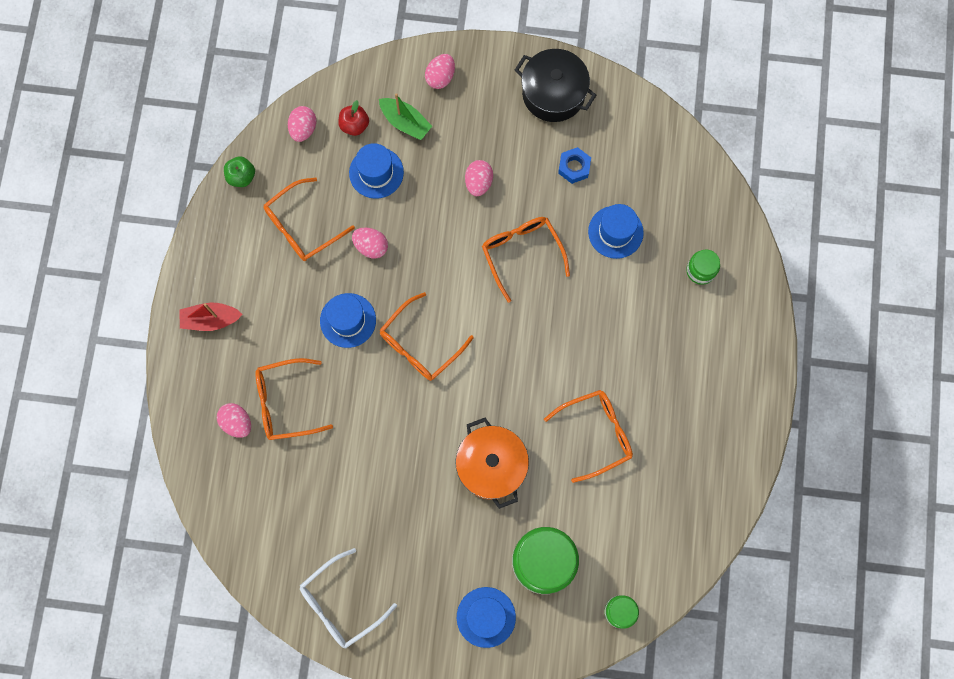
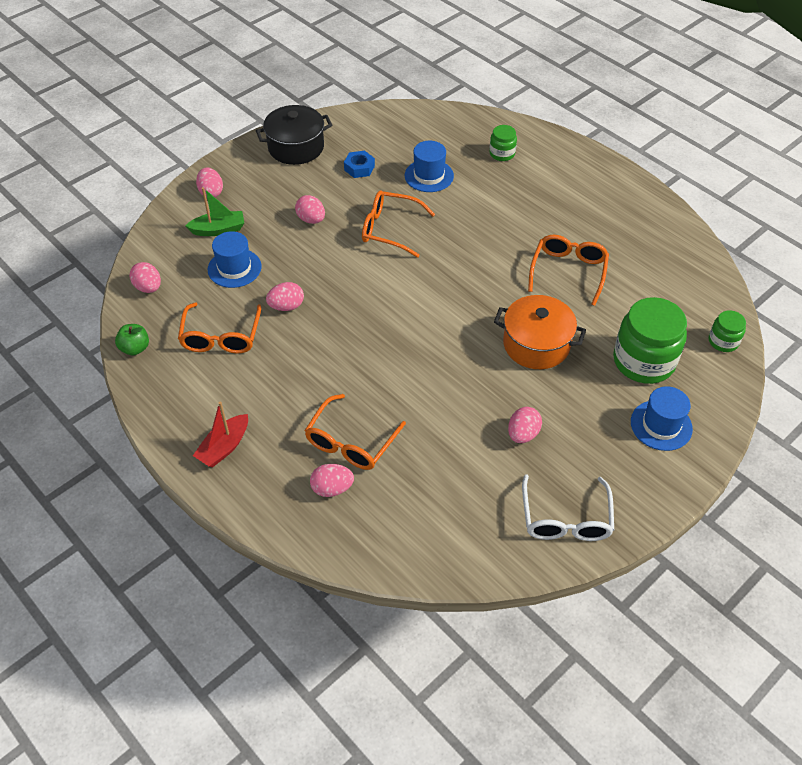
camera: 50 degrees left, 25 degrees down
blue hat [320,293,376,348] -> none
red apple [338,100,369,136] -> none
orange glasses [380,292,474,381] -> none
none -> pink egg [508,407,542,443]

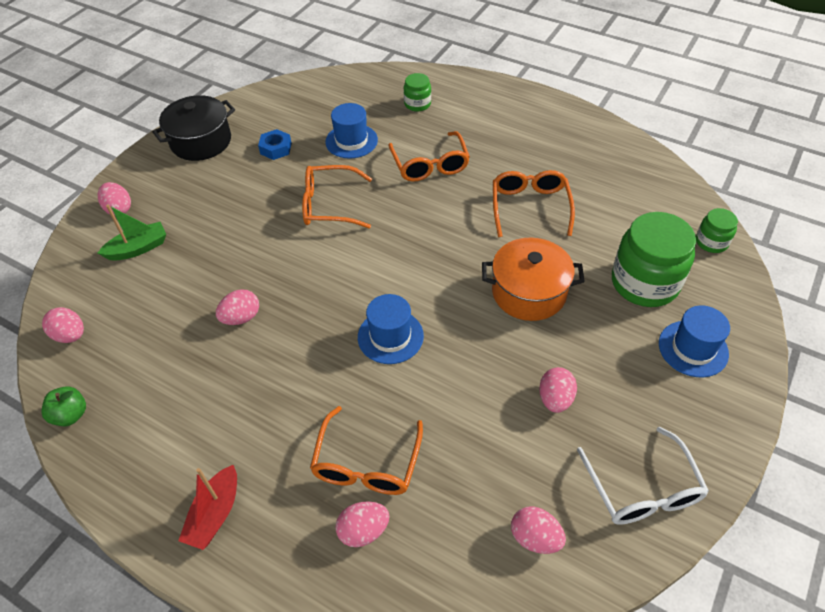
camera: 15 degrees left, 0 degrees up
orange glasses [178,303,261,354] -> orange glasses moved to [388,131,470,182]
blue hat [208,231,262,288] -> blue hat moved to [358,294,424,364]
pink egg [295,195,325,224] -> pink egg moved to [511,506,566,554]

